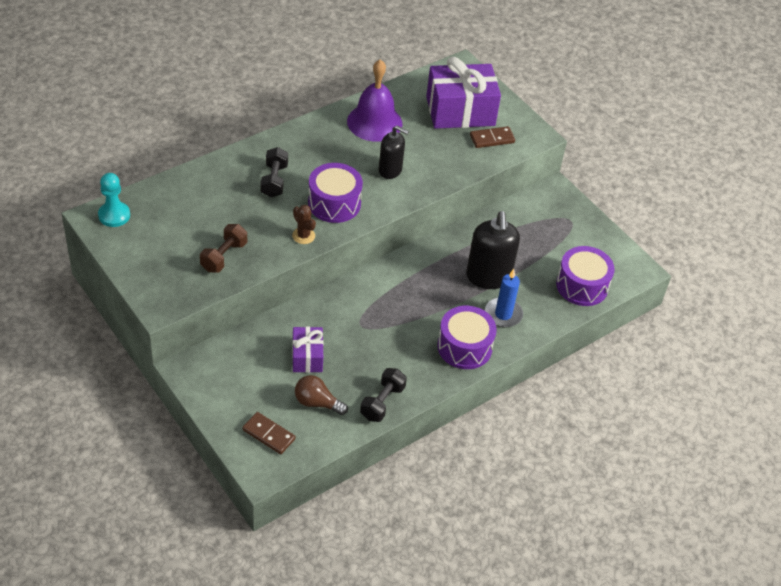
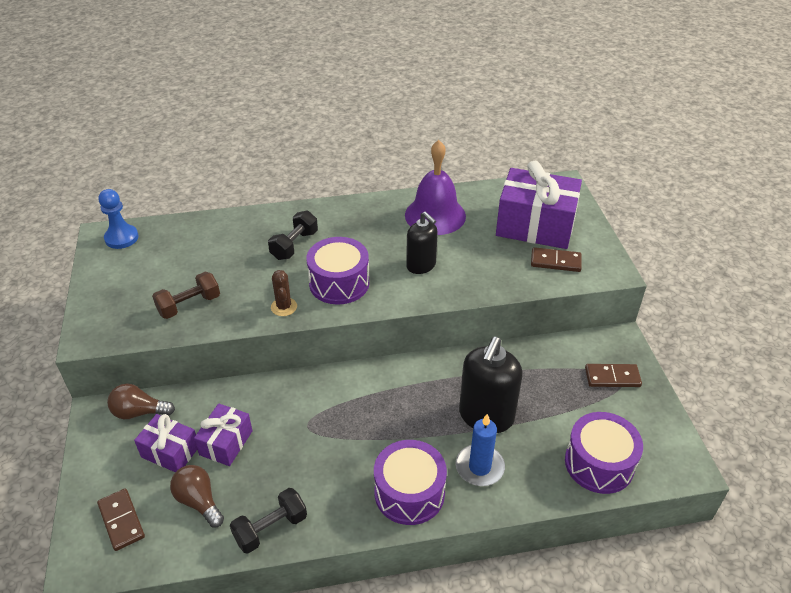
camera: 30 degrees right, 5 degrees down
turquoise pawn [98,173,130,227] -> blue pawn [99,189,138,249]
none -> brown light bulb [107,384,175,419]
none -> purple gift [134,414,197,472]
none -> brown domino [585,364,642,387]

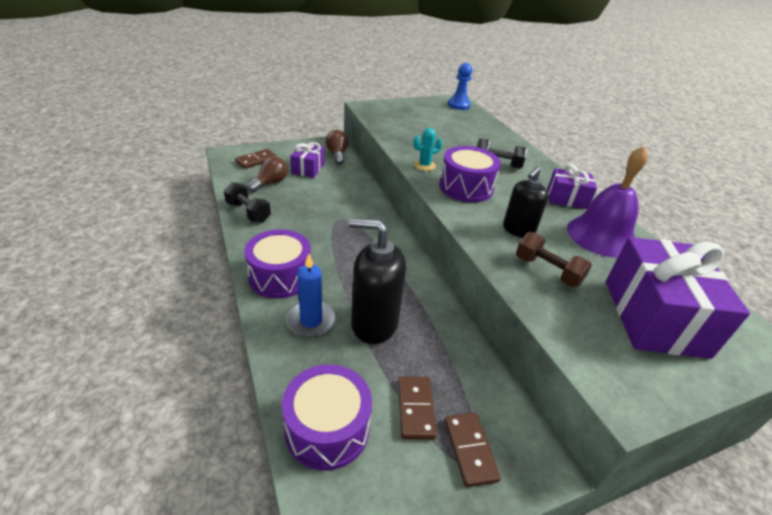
camera: 75 degrees right, 5 degrees down
brown dumbbell [152,272,220,319] -> brown dumbbell moved to [516,232,592,287]
purple gift [194,403,252,466] -> purple gift moved to [547,164,597,209]
brown cactus [271,270,297,316] -> turquoise cactus [413,128,443,171]
brown domino [531,247,582,272] -> brown domino moved to [398,376,437,440]

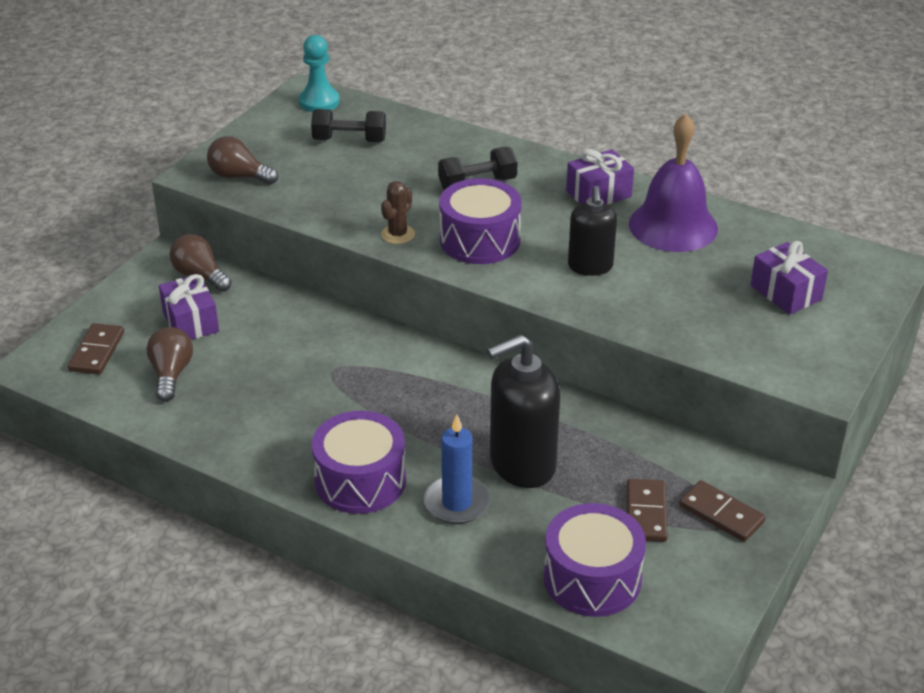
camera: 35 degrees left, 0 degrees up
black dumbbell [224,182,271,223] -> black dumbbell moved to [311,109,386,142]
brown domino [398,376,437,440] -> brown domino turned 45 degrees clockwise [627,479,668,542]
turquoise cactus [413,128,443,171] -> brown cactus [381,181,415,244]
blue pawn [448,63,472,110] -> turquoise pawn [299,35,340,112]
brown dumbbell [516,232,592,287] -> none
purple gift [606,237,750,359] -> purple gift [750,241,828,314], size x0.53
none -> brown light bulb [207,136,278,184]

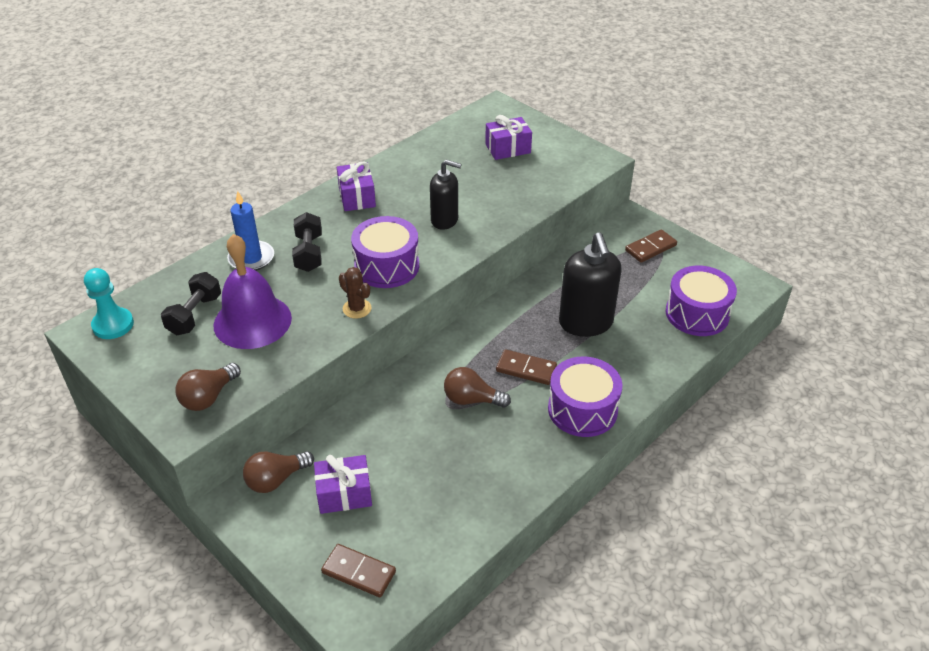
camera: 75 degrees left, 5 degrees up
brown light bulb [147,327,193,402] -> brown light bulb moved to [444,367,511,408]
blue candle [424,414,491,524] -> blue candle moved to [227,191,274,271]
brown domino [627,479,668,542] -> brown domino moved to [496,349,557,385]
purple bell [629,114,718,252] -> purple bell moved to [214,234,292,349]

